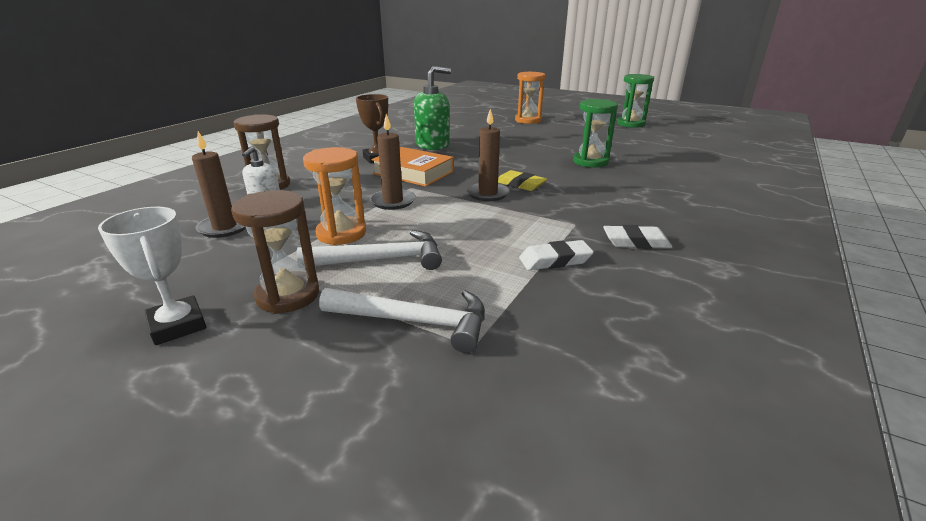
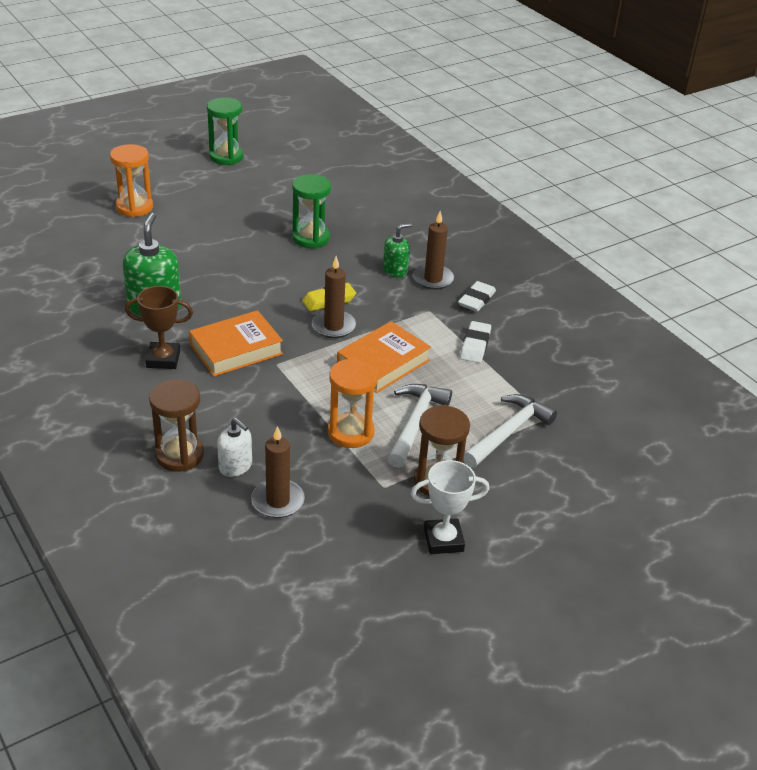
camera: 65 degrees left, 10 degrees up
brown candle [370,114,415,210] -> brown candle moved to [413,211,454,290]
none -> orange book [337,321,431,393]
none -> green soap dispenser [383,223,412,278]

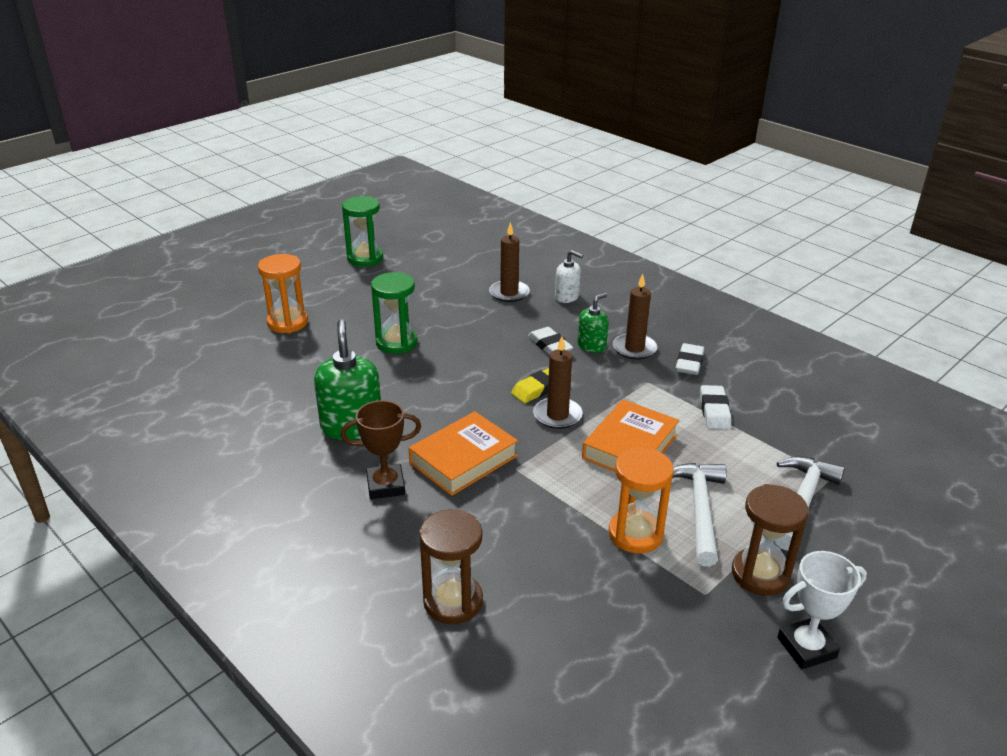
camera: 10 degrees left, 5 degrees down
white soap dispenser [217,418,252,477] -> white soap dispenser moved to [555,250,583,303]
brown candle [251,426,305,518] -> brown candle moved to [489,222,530,302]
green hourglass [292,174,331,249] -> green hourglass moved to [371,272,418,354]
none -> white eraser [528,327,574,355]

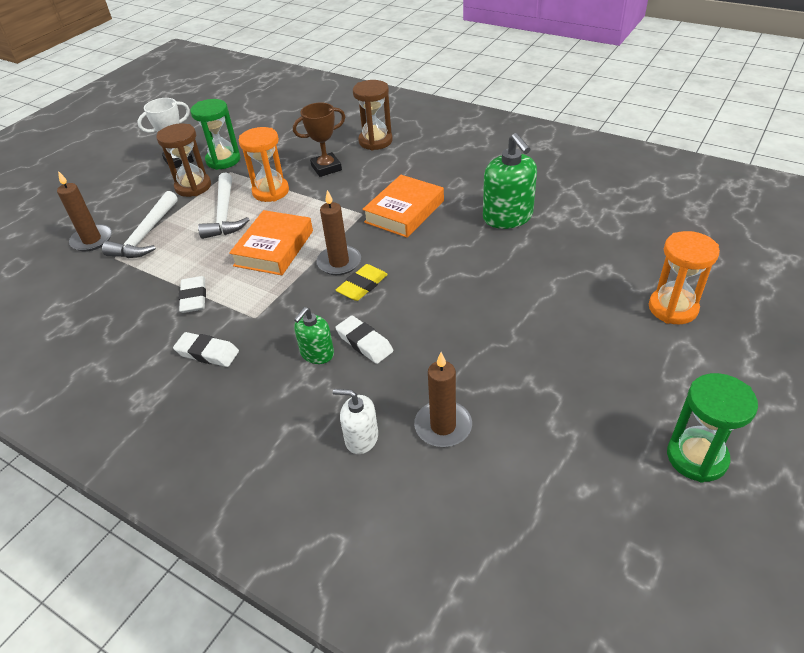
camera: 170 degrees right, 10 degrees up
brown trophy [340,400,421,499] -> brown trophy moved to [293,103,345,177]
green hourglass [371,272,418,354] -> green hourglass moved to [190,99,241,170]
brown candle [613,274,657,360] -> brown candle moved to [57,171,112,252]
white eraser [676,343,704,375] -> white eraser turned 75 degrees counterclockwise [173,332,239,367]

